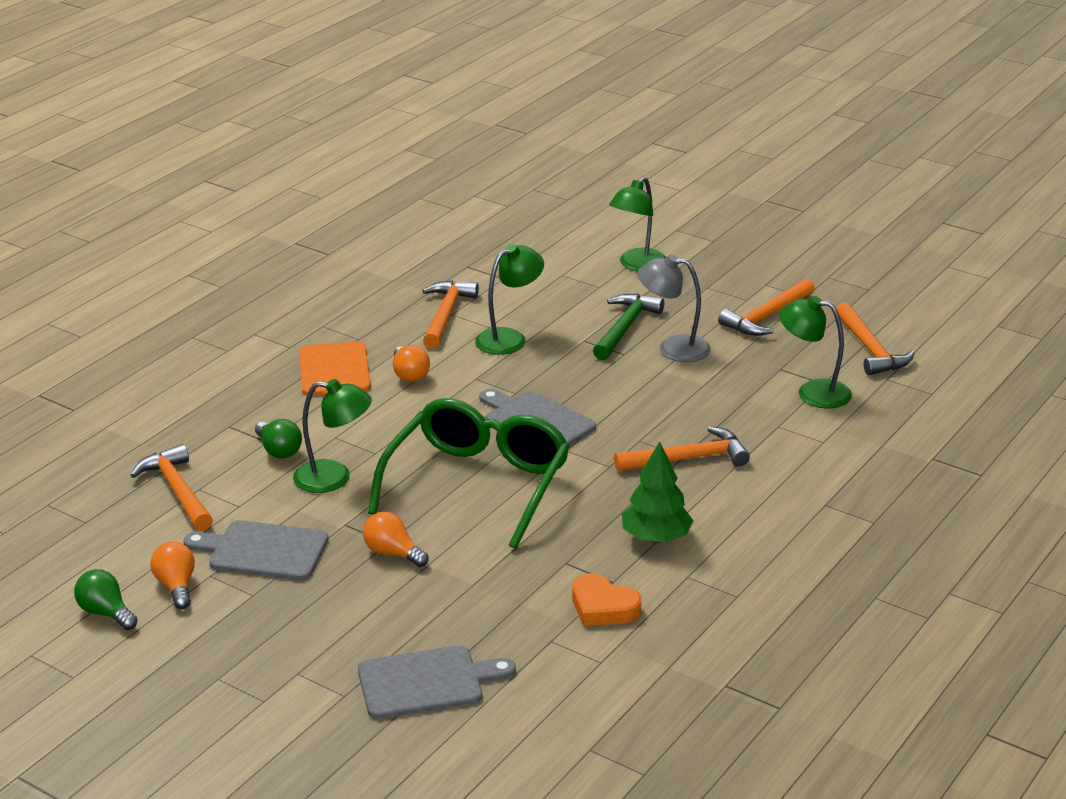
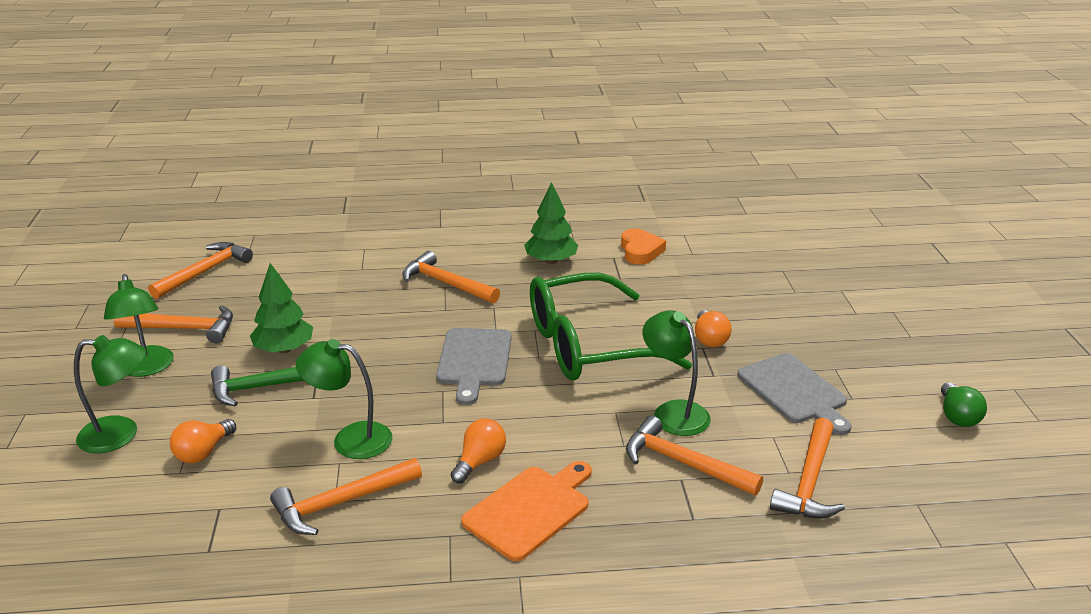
camera: 130 degrees left, 0 degrees up
orange light bulb [150,542,195,609] -> orange light bulb moved to [170,419,236,463]
green light bulb [255,419,302,458] -> orange hammer [626,416,763,496]
grey cutting board [358,646,516,719] -> none
grey lamp [638,255,711,362] -> green tree [250,263,313,353]
green lamp [779,296,852,409] -> green lamp moved to [104,274,174,377]

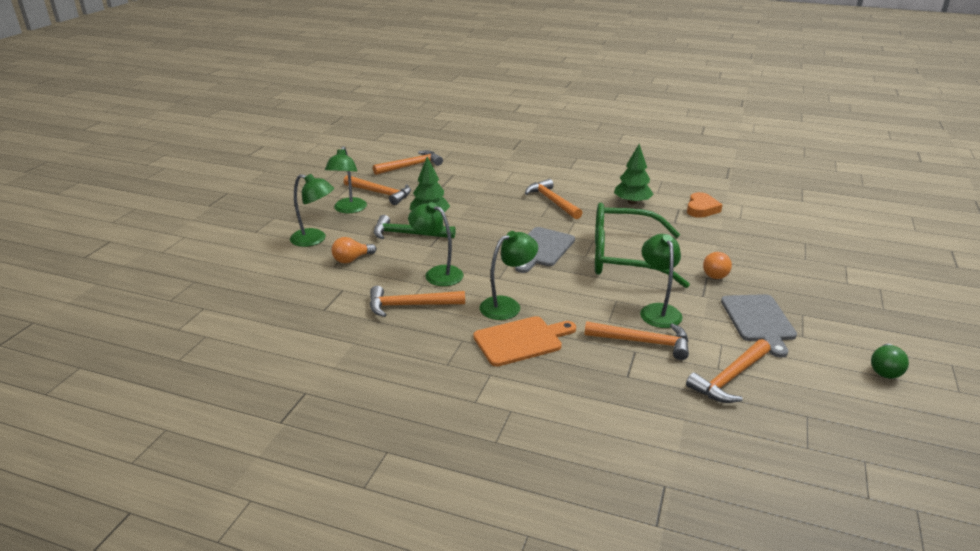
camera: 25 degrees right, 0 degrees up
orange light bulb [451,418,506,483] -> green lamp [479,231,538,320]
orange hammer [626,416,763,496] -> orange hammer turned 135 degrees clockwise [584,321,689,360]

